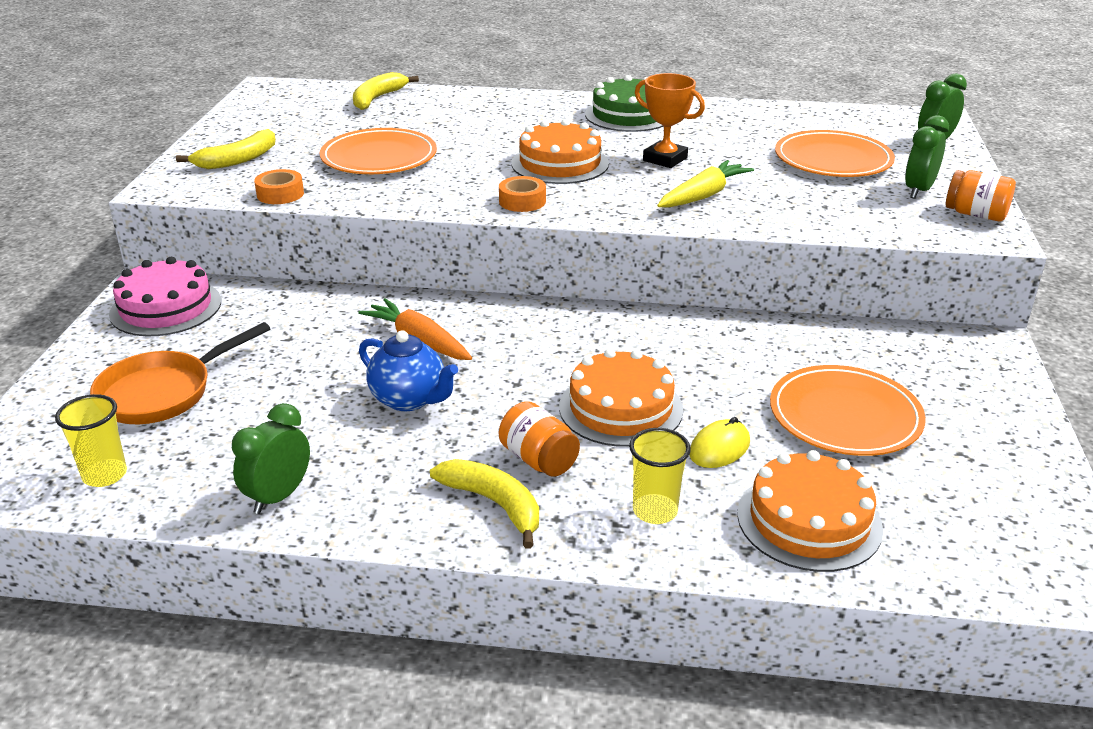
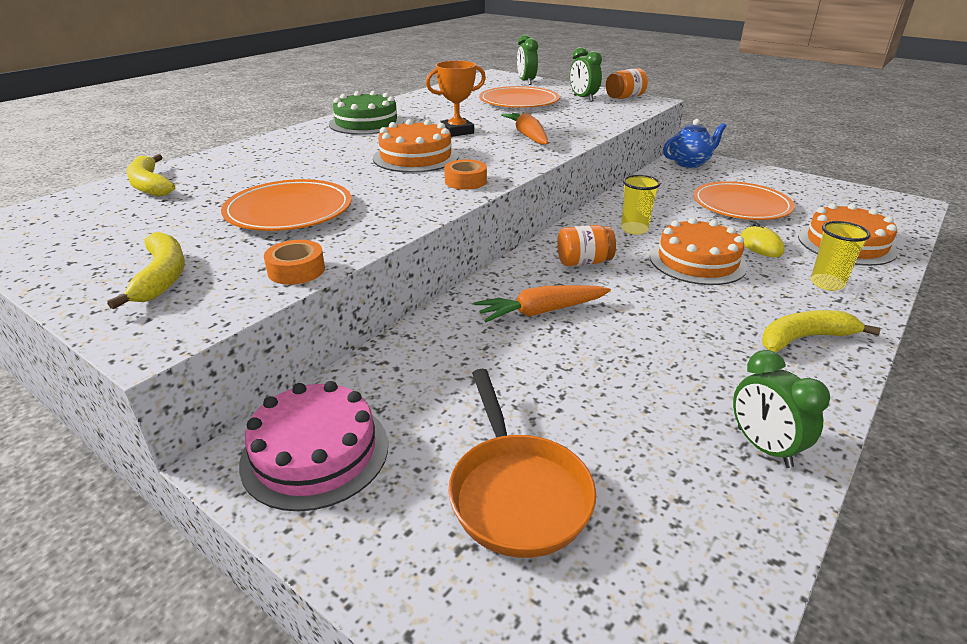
camera: 60 degrees left, 0 degrees up
yellow cup [55,394,127,487] -> yellow cup moved to [621,175,661,235]
blue teapot [359,330,458,411] -> blue teapot moved to [663,119,727,168]
orange jar [499,401,580,477] -> orange jar moved to [557,225,616,266]
yellow carrot [657,160,754,208] -> orange carrot [501,112,548,145]

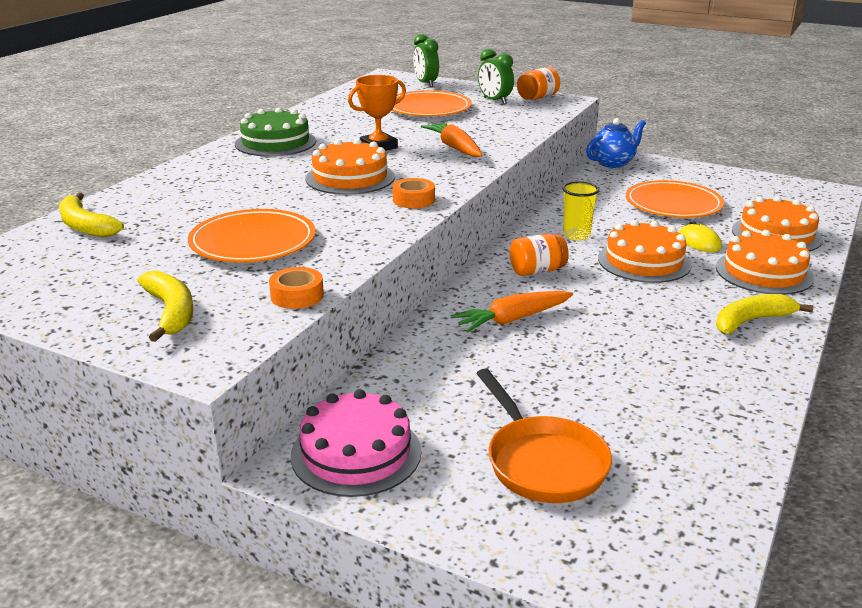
camera: 10 degrees left, 5 degrees down
green clock [733,350,830,468] -> none
yellow cup [811,221,871,291] -> orange cake [716,230,814,295]

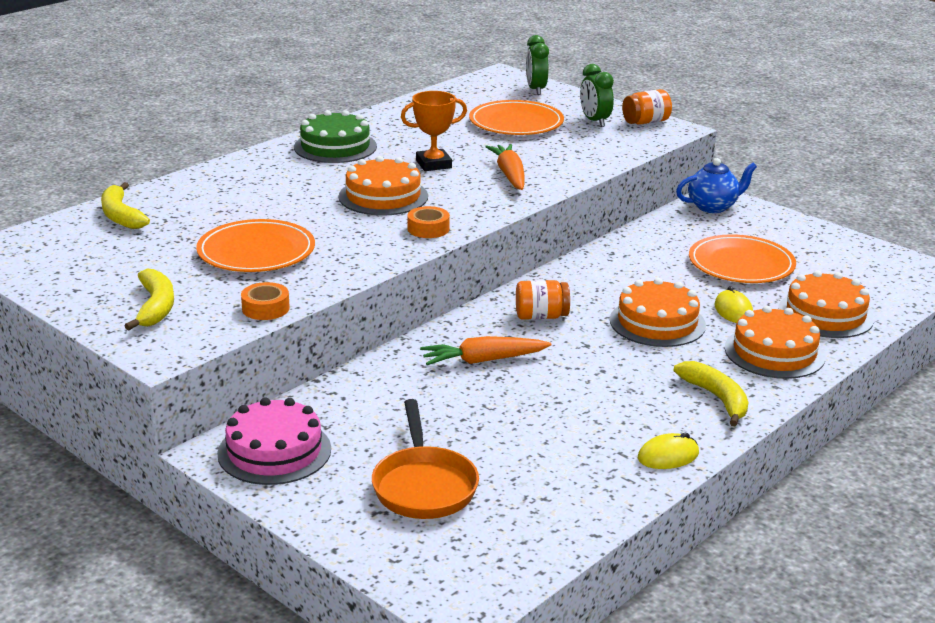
camera: 15 degrees right, 0 degrees up
yellow cup [562,181,599,241] -> none
yellow banana [716,294,813,334] -> yellow banana turned 75 degrees clockwise [674,361,748,426]
none -> yellow mouse [638,433,699,469]

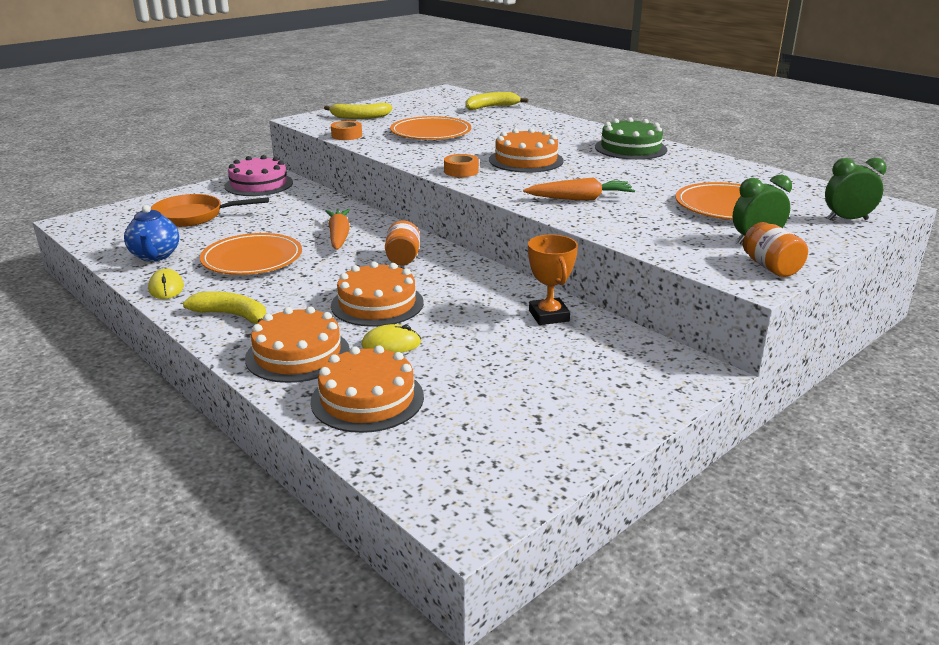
camera: 95 degrees right, 0 degrees up
orange trophy [401,91,467,171] -> orange trophy moved to [528,234,578,325]
yellow banana [674,361,748,426] -> yellow banana turned 135 degrees counterclockwise [183,291,266,324]
blue teapot [676,158,757,213] -> blue teapot moved to [124,205,179,262]
orange plate [689,235,796,283] -> orange plate moved to [200,233,302,275]

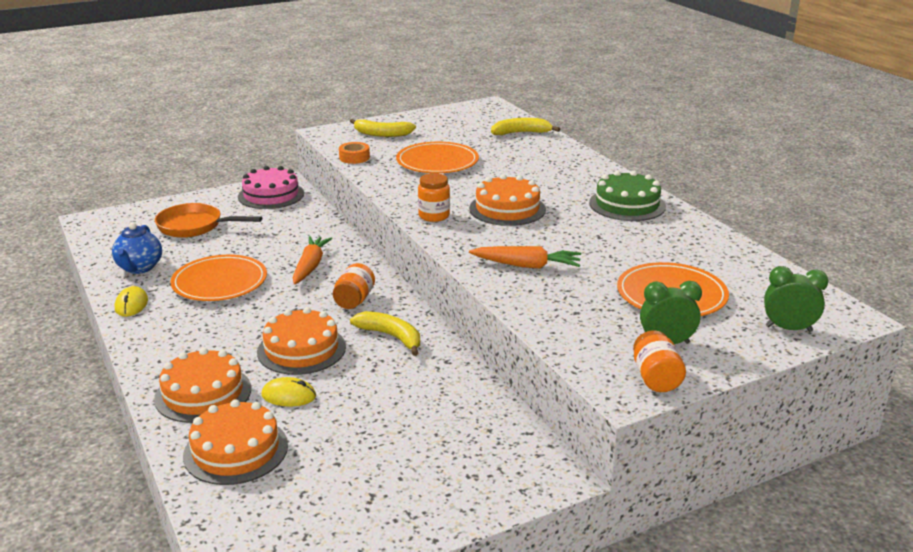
camera: 15 degrees right, 0 degrees up
yellow banana [183,291,266,324] -> yellow banana moved to [350,311,420,356]
orange tape [444,154,479,177] -> orange jar [418,173,450,222]
orange trophy [528,234,578,325] -> none

